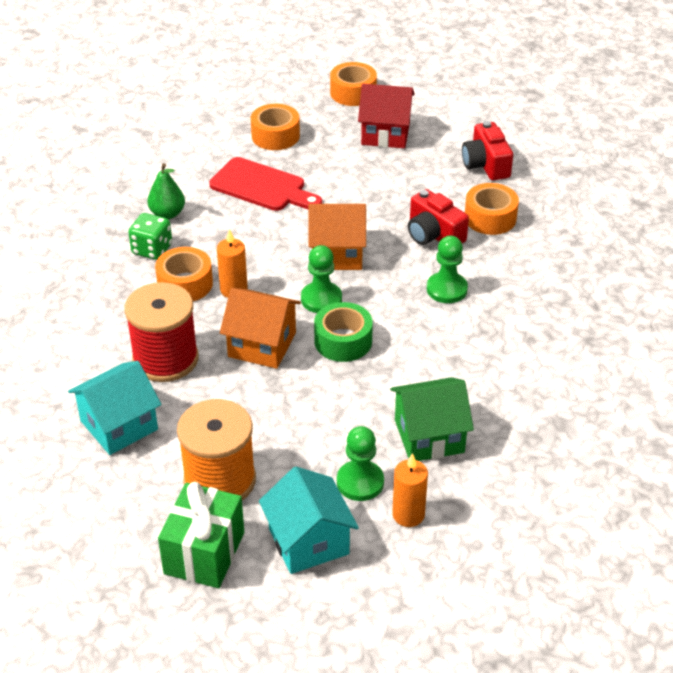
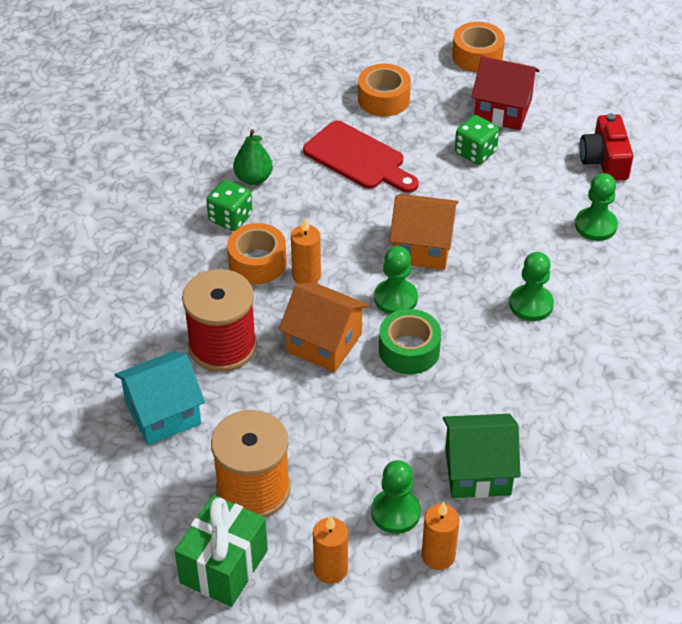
camera: 10 degrees right, 5 degrees up
turquoise house [259,467,359,574] -> orange candle [313,516,348,584]
red camera [408,189,469,245] -> none
orange tape [465,183,519,235] -> green pawn [575,173,618,241]
none -> green dice [455,115,499,165]

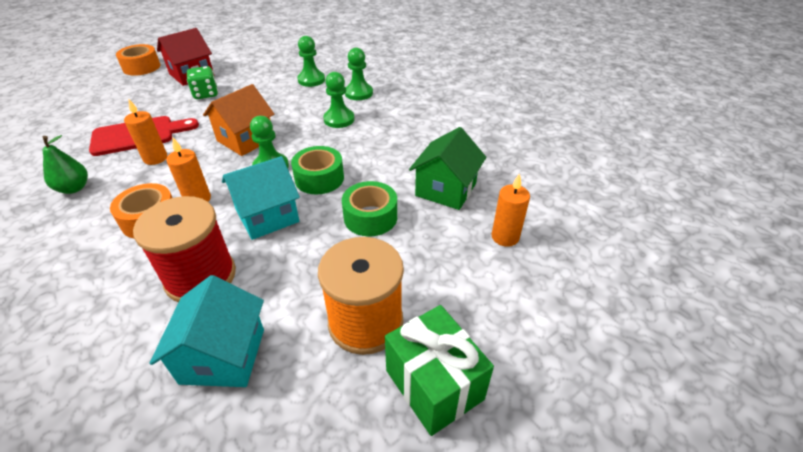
camera: 60 degrees left, 5 degrees down
green dice [206,180,252,231] -> none
orange house [278,282,369,372] -> turquoise house [222,156,300,240]
orange candle [313,516,348,584] -> orange candle moved to [124,98,167,165]
orange tape [358,64,411,117] -> none
green pawn [371,460,421,534] -> green pawn moved to [345,48,373,100]
red camera [580,113,633,181] -> none
none -> green tape [342,181,397,236]

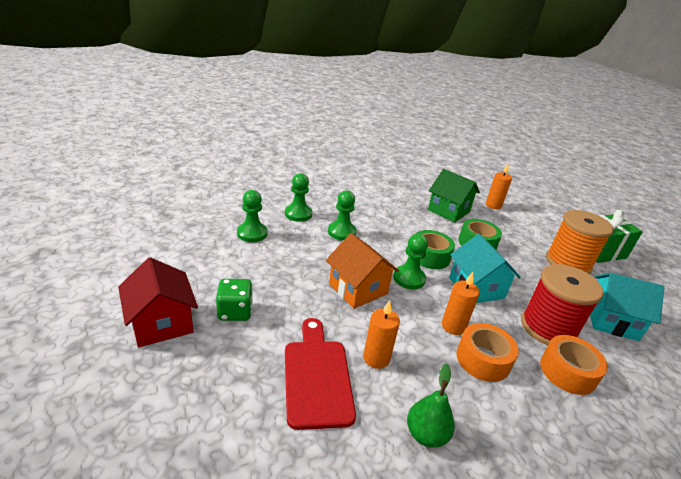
camera: 80 degrees left, 10 degrees down
orange tape [116,44,161,76] -> orange tape moved to [540,335,608,395]

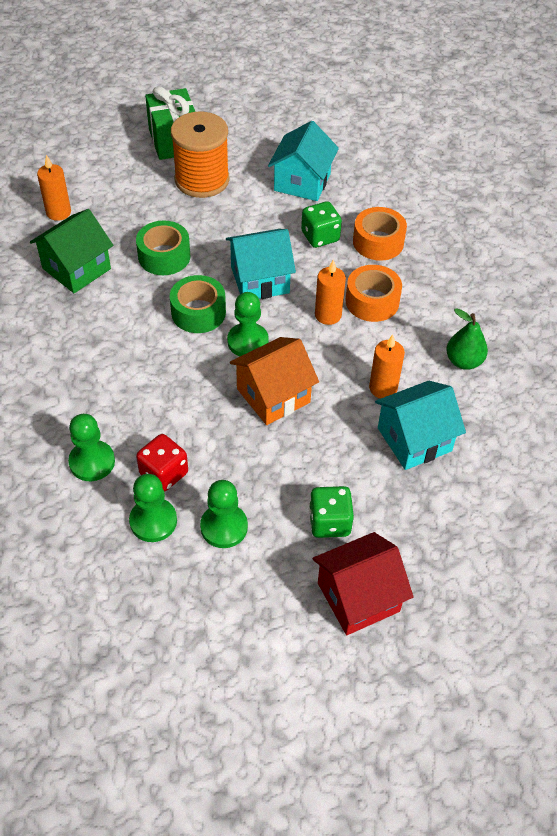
camera: 85 degrees left, 20 degrees up
red cutting board [285,318,356,430] -> turquoise house [375,381,466,470]
green pawn [328,191,357,241] -> green pawn moved to [200,480,248,548]
red spool [521,264,604,345] -> green dice [301,201,342,248]
none -> red dice [136,434,188,492]

